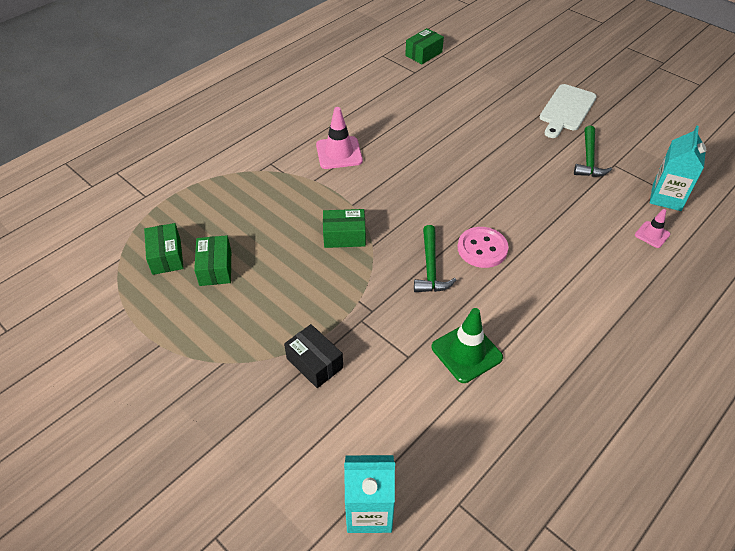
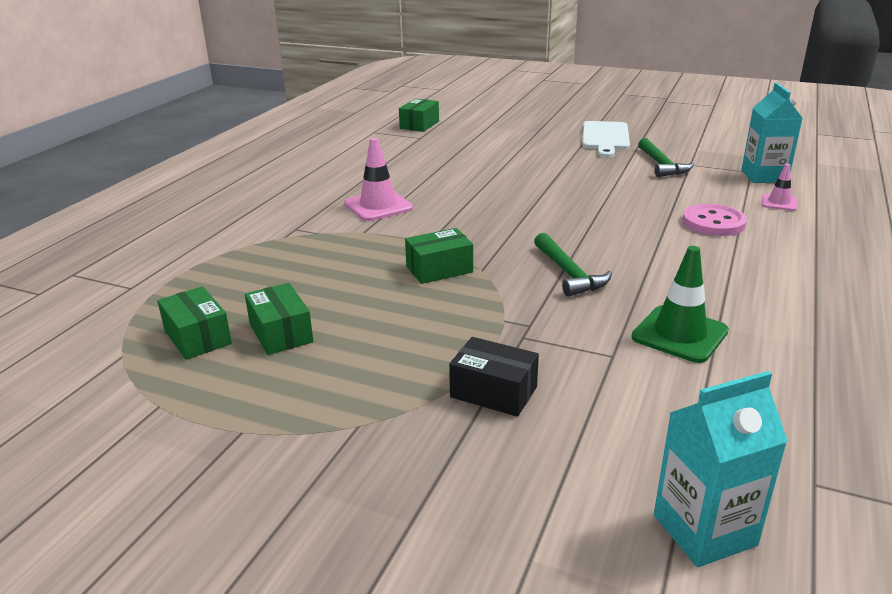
camera: 20 degrees left, 20 degrees down
pink button [458,227,508,268] -> pink button moved to [682,204,747,236]

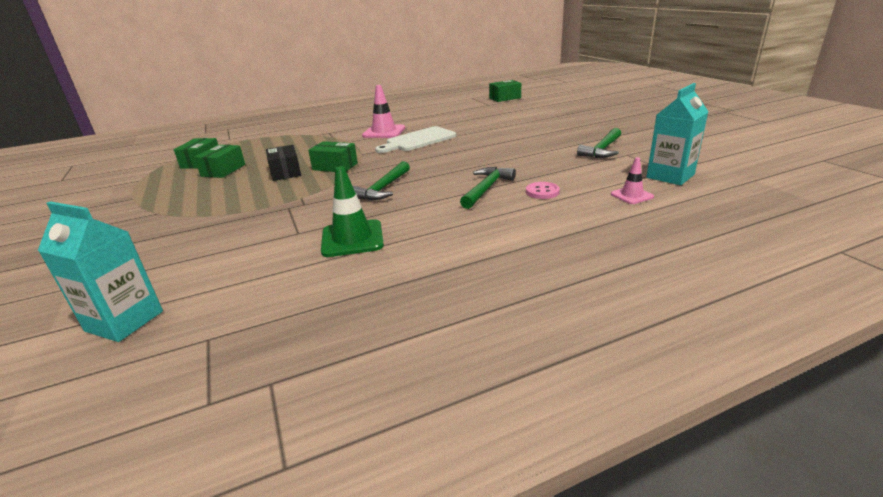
camera: 45 degrees right, 0 degrees up
black box [449,337,539,417] -> black box moved to [266,145,301,181]
white cutting board [582,121,630,158] -> white cutting board moved to [375,126,456,153]
pink button [682,204,747,236] -> pink button [526,182,560,199], size x0.62
none -> green hammer [460,167,516,209]

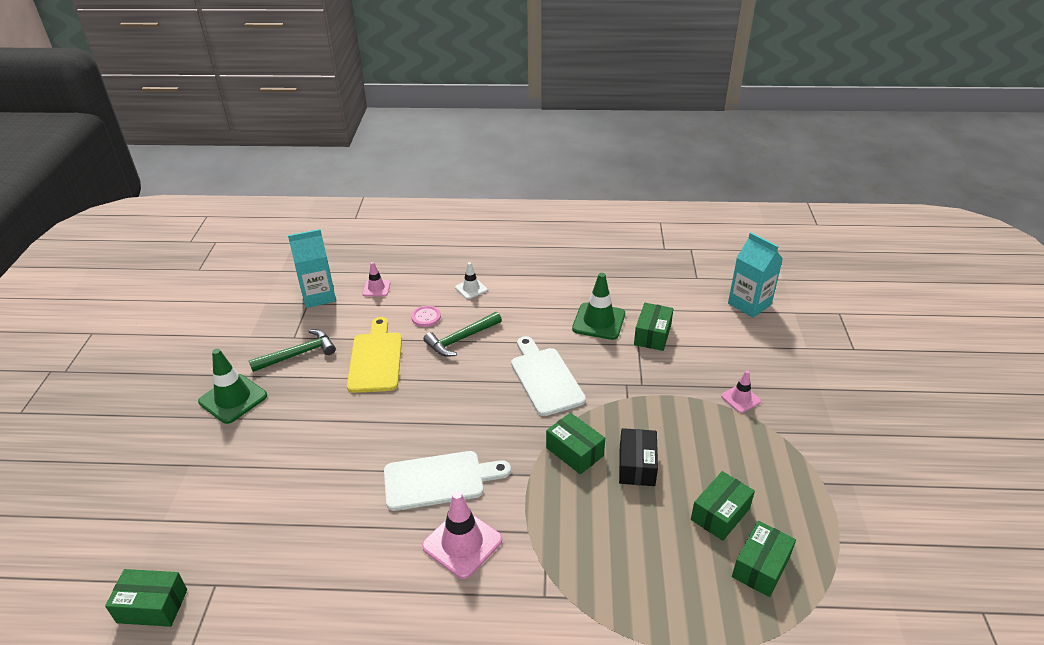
camera: 155 degrees left, 10 degrees up
green hammer [353,161,410,201] -> white cutting board [511,336,586,416]
none -> green traffic cone [198,349,267,424]
none -> yellow cutting board [347,317,402,393]
none -> white traffic cone [455,262,487,299]
none -> green box [634,303,673,351]
none -> pink traffic cone [721,370,761,413]

